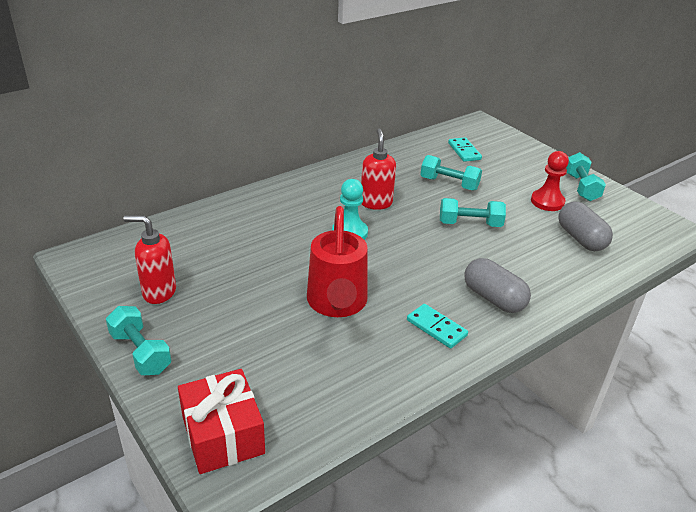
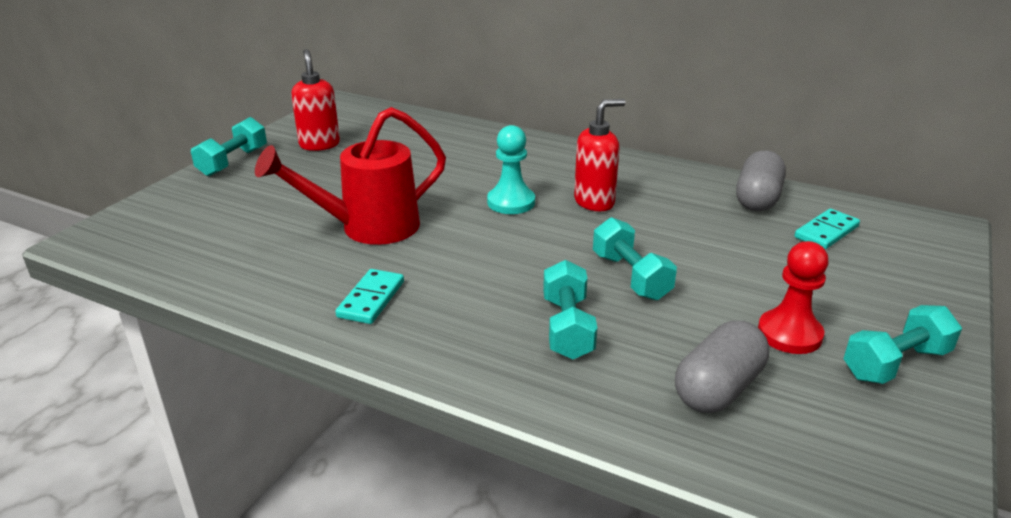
camera: 65 degrees right, 5 degrees down
red gift [178,369,265,474] -> none
turquoise dumbbell [420,155,482,191] -> turquoise dumbbell moved to [543,260,597,359]
grey capsule [464,258,531,313] -> grey capsule moved to [736,150,786,211]

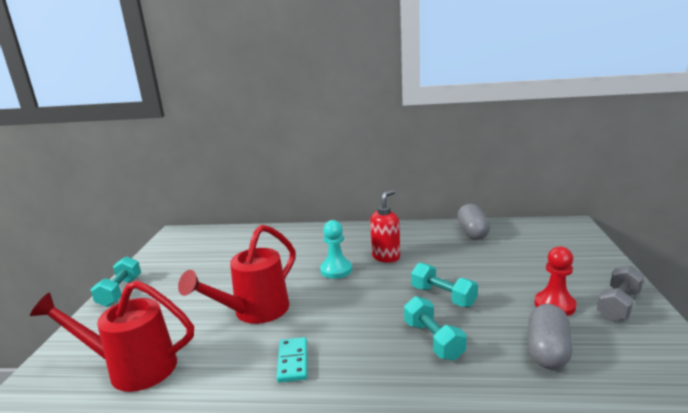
camera: 20 degrees left, 10 degrees down
red soap dispenser [291,49,340,151] -> none
turquoise domino [794,209,860,249] -> none
turquoise dumbbell [844,305,962,384] -> grey dumbbell [597,265,644,321]
none -> red watering can [30,281,194,392]

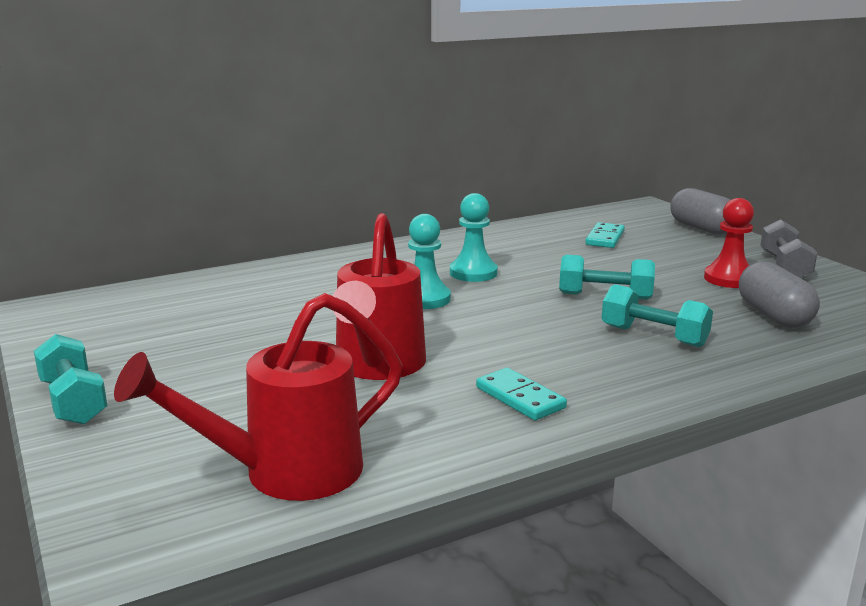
camera: 35 degrees left, 0 degrees up
red soap dispenser [370,190,400,263] -> turquoise pawn [450,193,498,282]
grey capsule [457,204,490,240] -> grey capsule moved to [671,188,730,235]
none -> turquoise domino [585,222,625,248]

